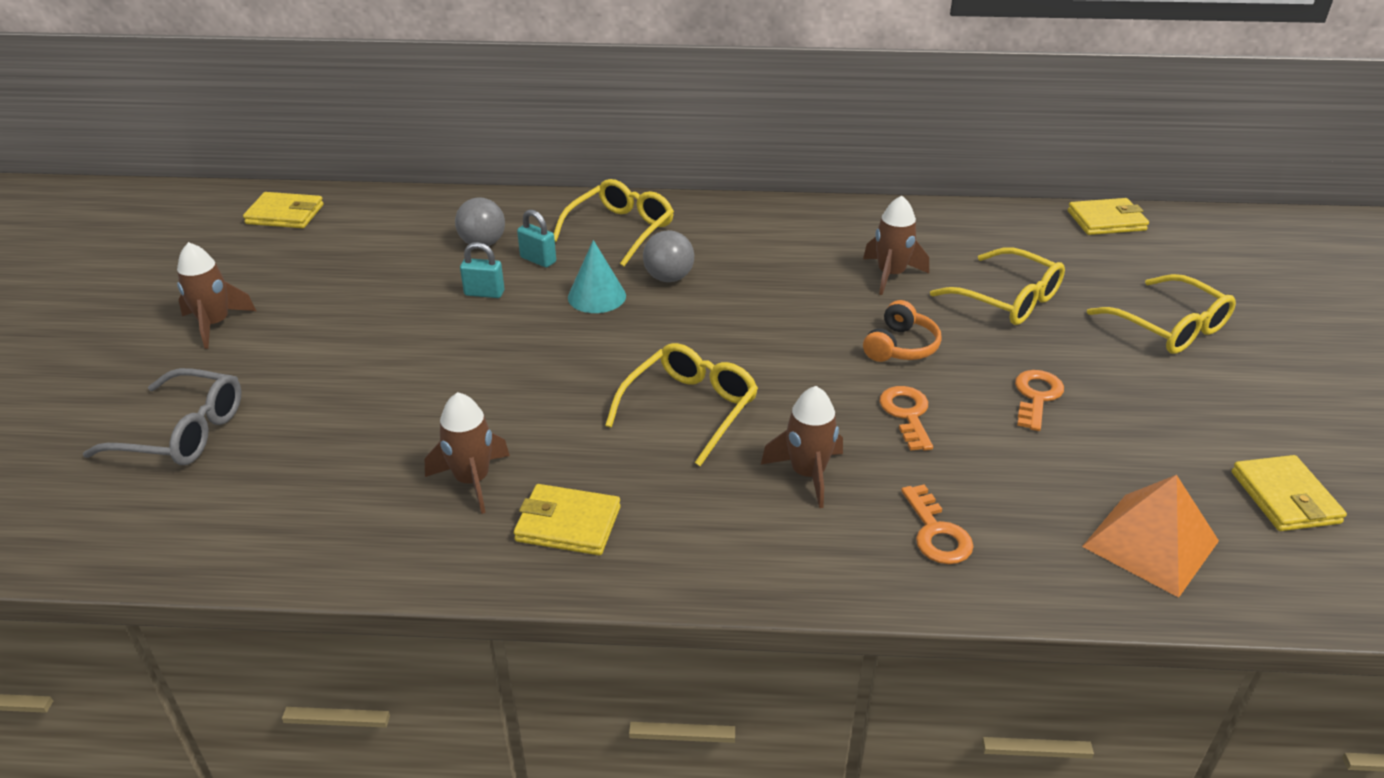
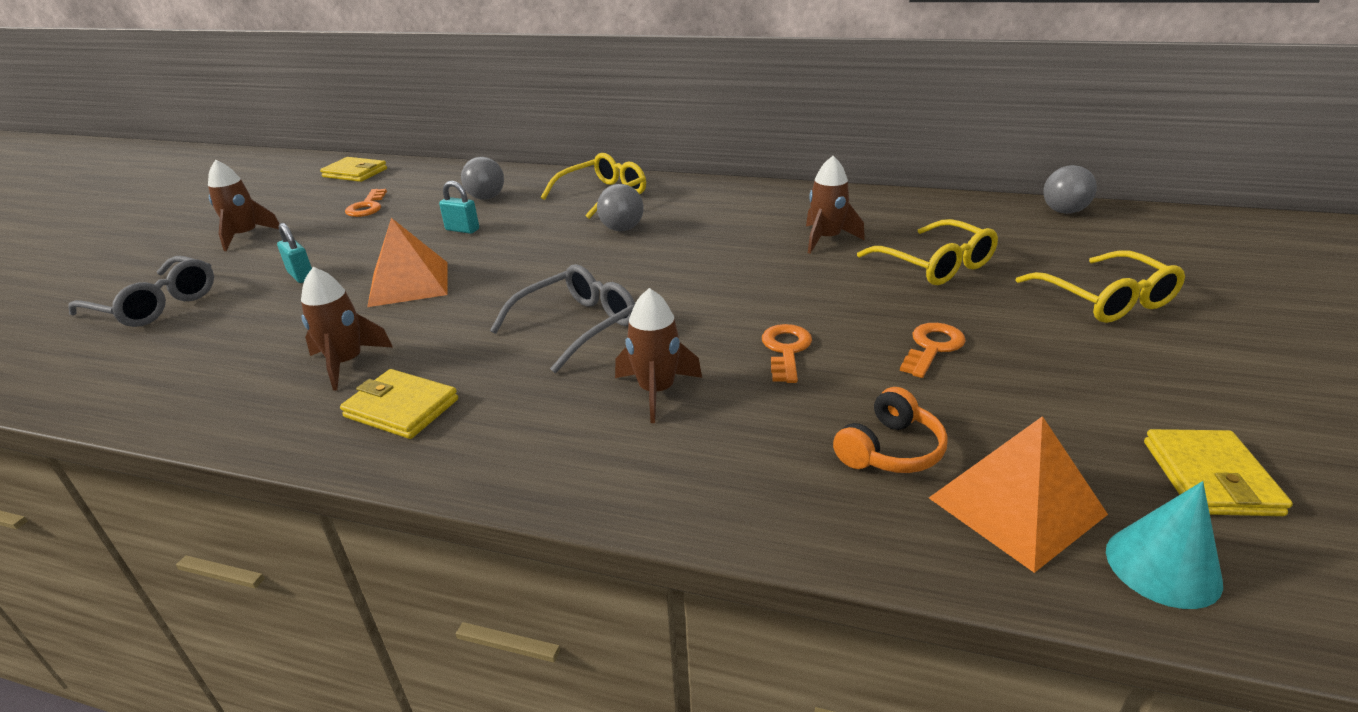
camera: 15 degrees right, 5 degrees down
turquoise padlock [517,209,556,267] -> turquoise padlock moved to [277,223,312,283]
turquoise cone [568,240,626,313] -> turquoise cone moved to [1106,481,1223,609]
yellow glasses [605,343,758,466] -> grey glasses [490,264,635,373]
orange headphones [863,300,942,362] -> orange headphones moved to [833,387,948,473]
orange key [901,484,974,564] -> orange key moved to [345,189,387,217]
yellow wallet [1068,198,1149,235] -> grey ball [1044,165,1097,214]
none -> orange pyramid [367,218,447,307]

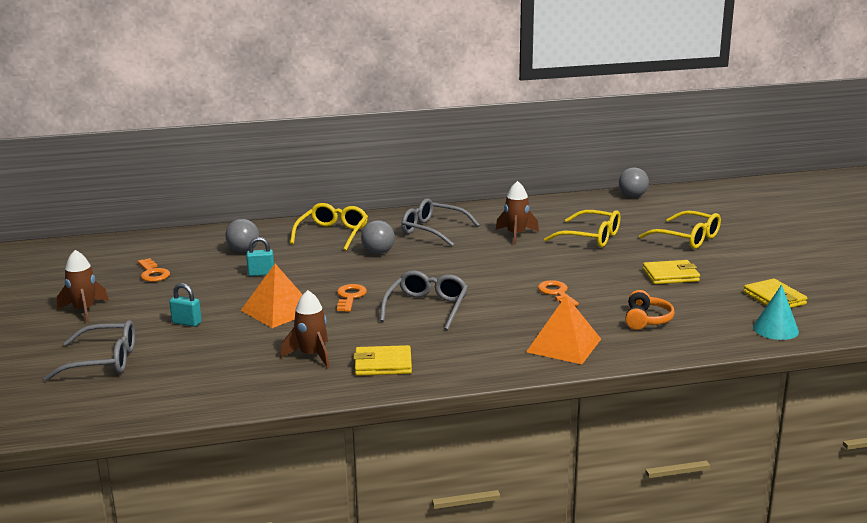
camera: 30 degrees left, 10 degrees down
yellow wallet [320,157,387,182] -> yellow wallet moved to [643,260,700,284]
brown rocket [615,288,702,423] -> none
orange key [900,323,966,378] -> orange key moved to [337,284,367,312]
orange pyramid [929,416,1108,573] -> orange pyramid moved to [526,296,601,364]
none -> grey glasses [401,198,480,246]

